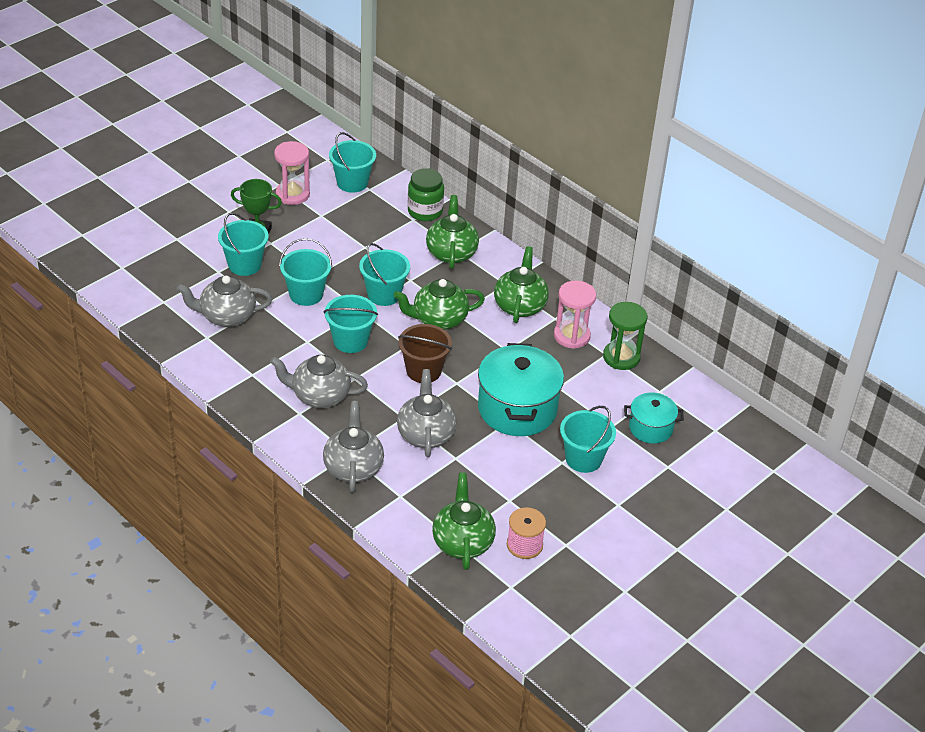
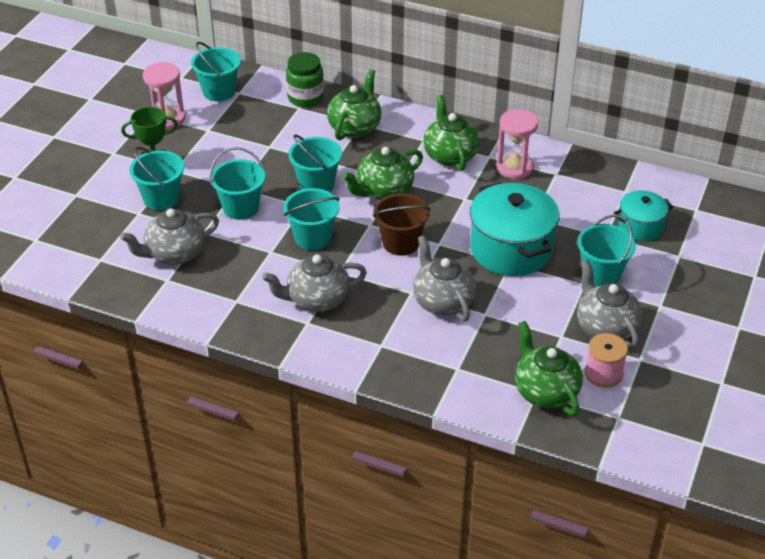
camera: 20 degrees left, 0 degrees up
grey teapot [323,401,384,492] -> grey teapot moved to [577,260,642,349]
green teapot [426,195,479,269] -> green teapot turned 45 degrees clockwise [327,69,382,140]
green hourglass [603,302,647,370] -> none

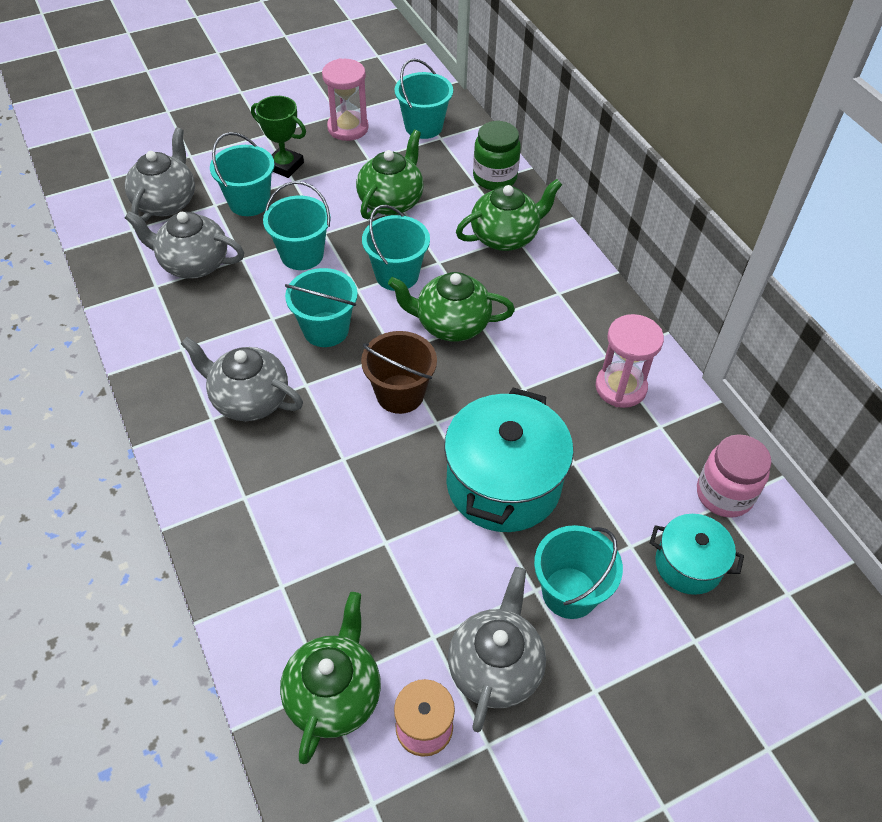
camera: 40 degrees right, 10 degrees up
grey teapot [413,235,476,322] -> grey teapot moved to [125,128,195,222]
green teapot [423,95,479,171] -> green teapot moved to [356,130,424,219]
none -> pink jar [697,434,771,518]

